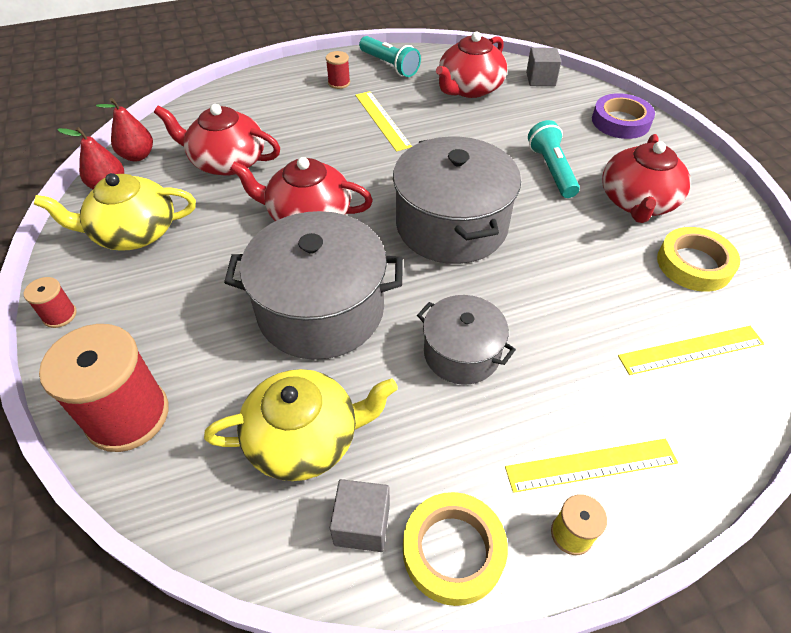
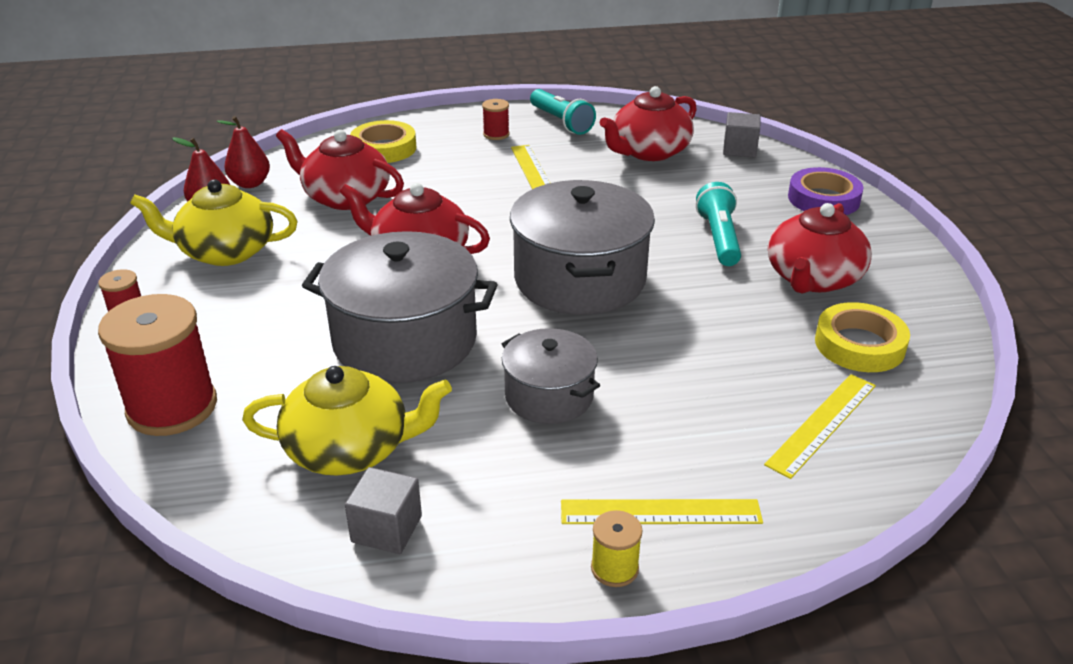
camera: 10 degrees right, 15 degrees down
yellow tape [403,492,508,606] -> yellow tape moved to [350,120,416,163]
yellow ruler [618,326,764,375] -> yellow ruler turned 45 degrees counterclockwise [764,374,876,479]

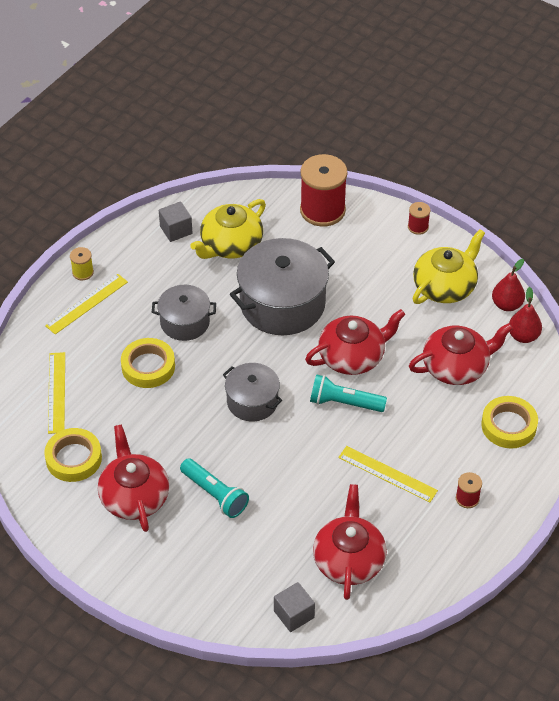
camera: 135 degrees right, 15 degrees up
grey pot [510,180,655,315] -> grey pot [223,363,282,422], size x0.57
turquoise flashlight [530,89,596,135] -> turquoise flashlight moved to [310,374,387,412]
purple tape [788,167,864,215] -> none
none -> yellow tape [121,338,175,388]

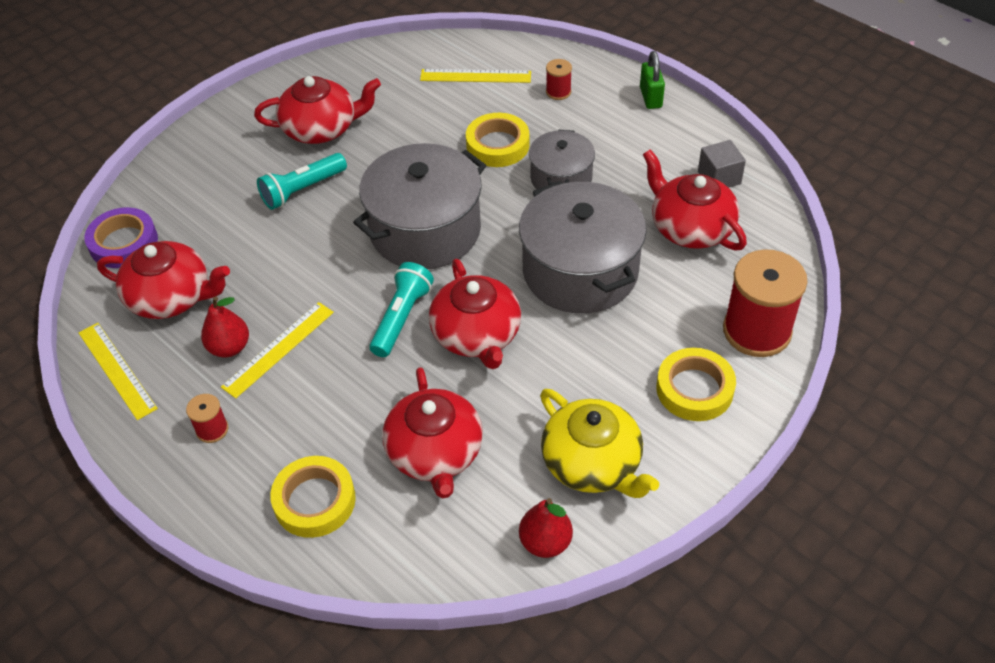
camera: 100 degrees right, 0 degrees up
yellow tape [44,428,102,482] -> yellow tape moved to [656,348,736,421]
yellow ruler [45,274,128,334] -> yellow ruler moved to [79,323,158,420]
yellow spool [70,247,94,280] -> green padlock [640,51,665,109]
yellow teapot [190,199,266,259] -> red teapot [643,149,747,251]
grey pot [223,363,282,422] -> grey pot [353,143,486,269], size x1.74
grey cube [274,582,315,632] -> purple tape [84,207,158,268]
red spool [408,202,430,235] -> red spool moved to [546,59,572,100]
red pear [509,287,542,343] -> red pear moved to [201,296,249,357]

